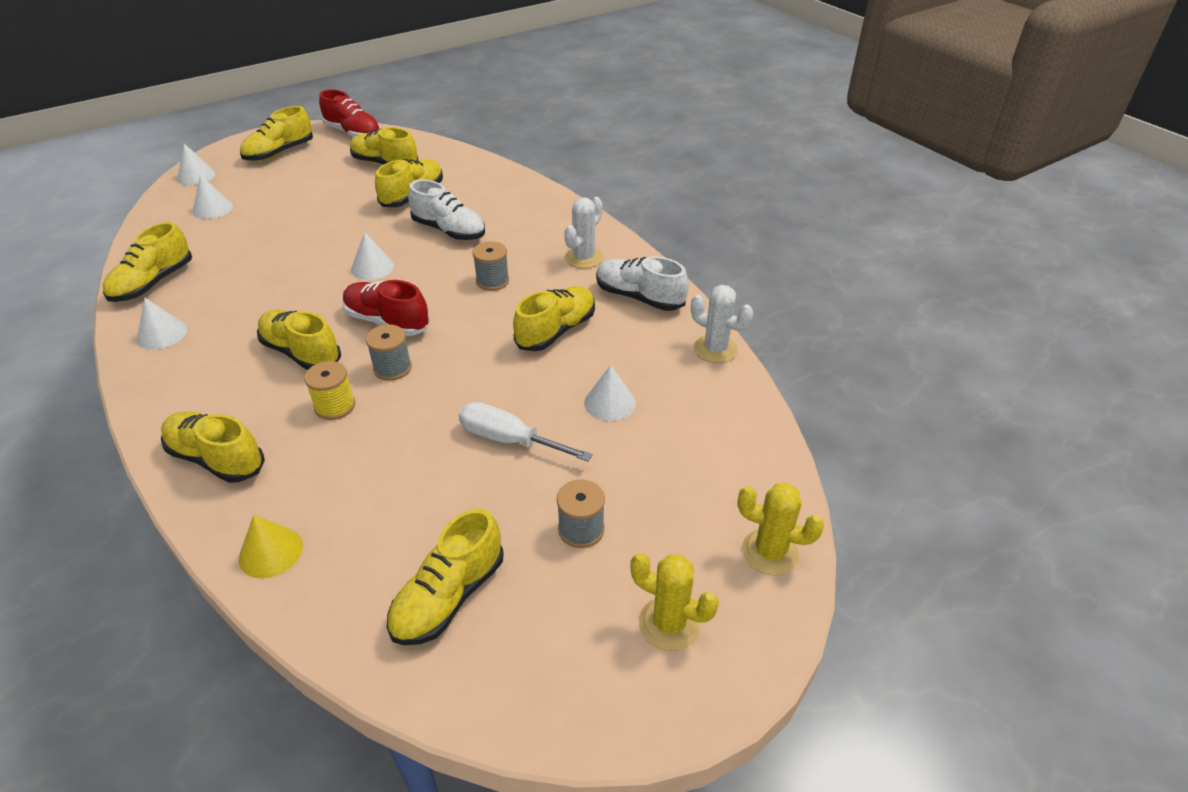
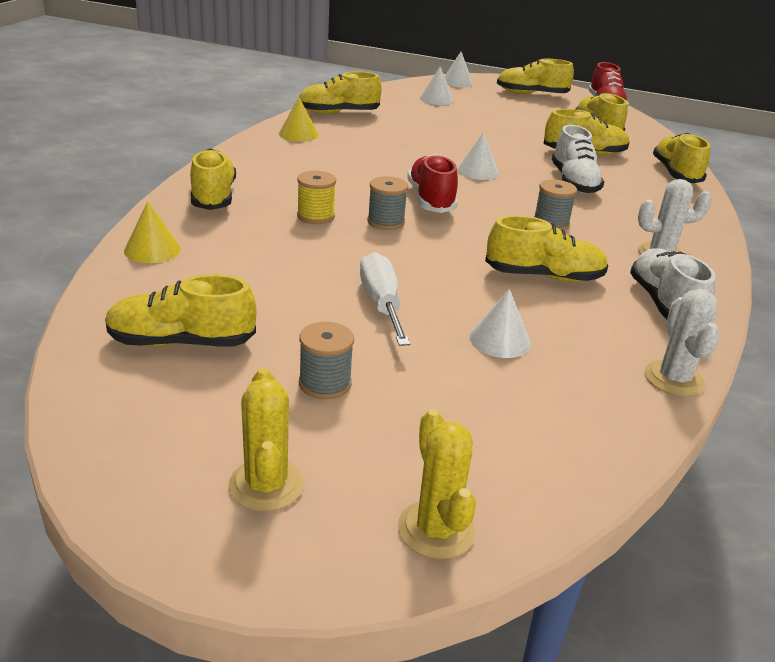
camera: 50 degrees right, 10 degrees down
white cone [137,298,187,349] -> yellow cone [279,97,319,142]
yellow shoe [257,310,341,370] -> yellow shoe moved to [653,133,710,183]

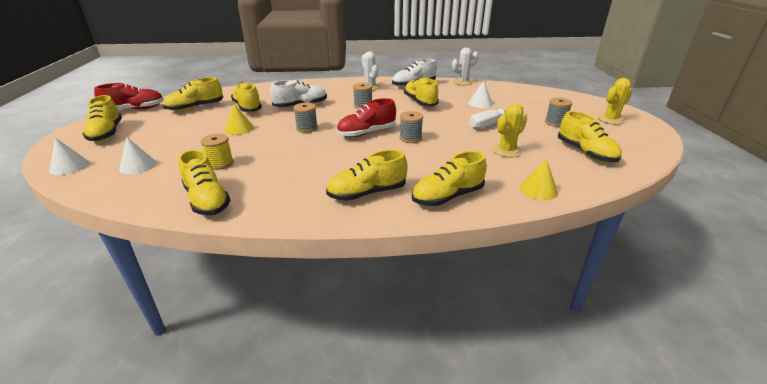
camera: 110 degrees left, 0 degrees up
yellow cone [279,97,319,142] -> yellow cone moved to [225,104,254,135]
yellow spool [297,171,336,224] -> yellow spool moved to [201,134,234,170]
yellow cactus [398,409,476,559] -> yellow cactus moved to [493,104,527,157]
white cone [457,132,499,180] -> grey spool [293,103,318,133]
yellow shoe [653,133,710,183] -> yellow shoe moved to [326,150,407,201]

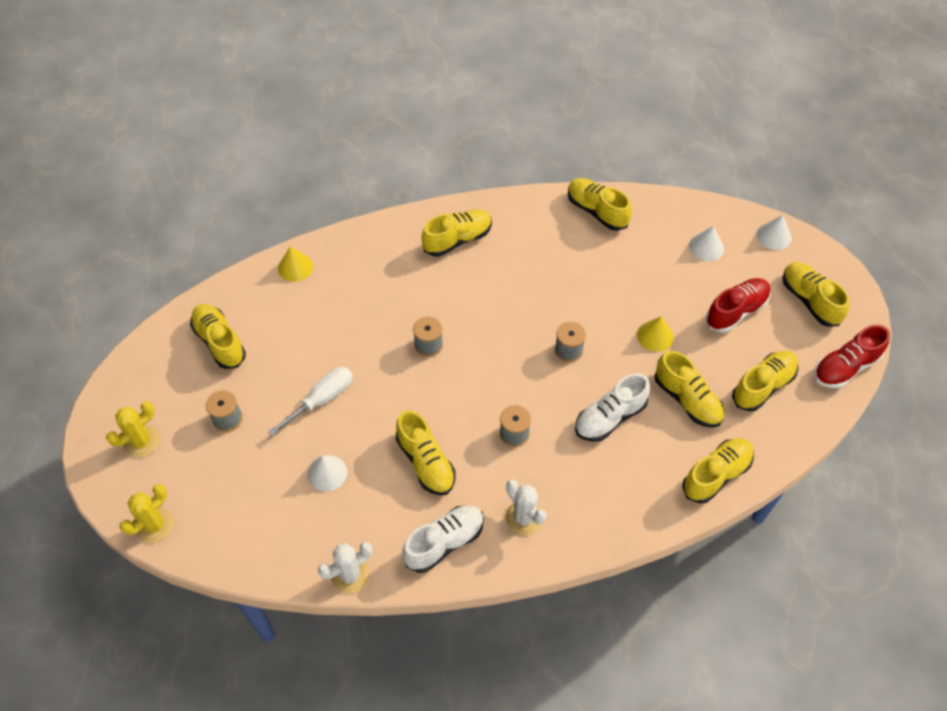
camera: 170 degrees right, 25 degrees up
yellow spool [201,134,234,170] -> none
red shoe [337,98,396,137] -> red shoe moved to [705,278,771,333]
yellow shoe [412,151,487,206] -> yellow shoe moved to [682,438,754,503]
yellow cactus [493,104,527,157] -> yellow cactus moved to [120,484,174,543]

